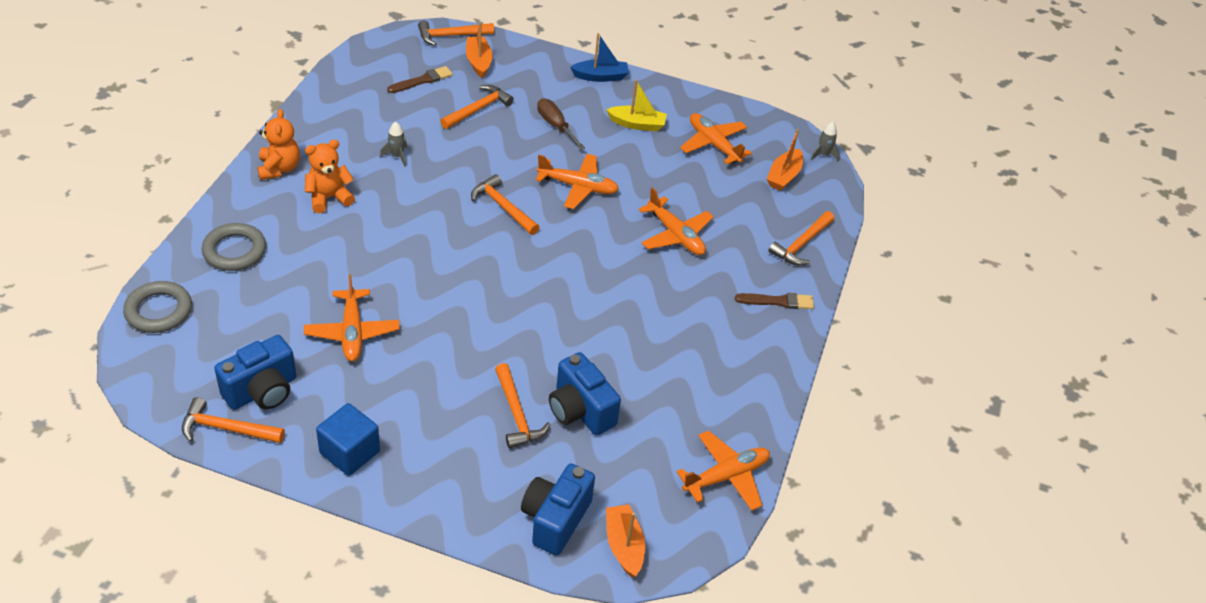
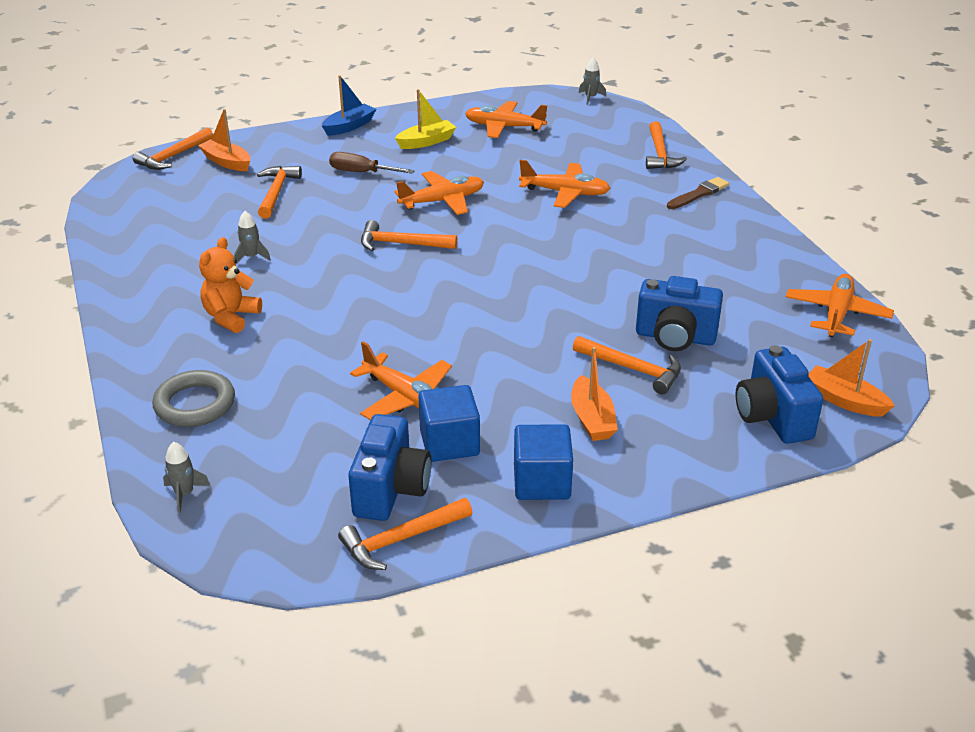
camera: 35 degrees left, 10 degrees down
grey ring [123,281,192,333] -> grey rocket [163,442,210,513]
orange teddy bear [257,109,300,180] -> none
brown brush [387,66,453,93] -> none
orange boat [767,129,803,191] -> orange boat moved to [571,347,618,441]
none -> blue cube [418,385,480,462]

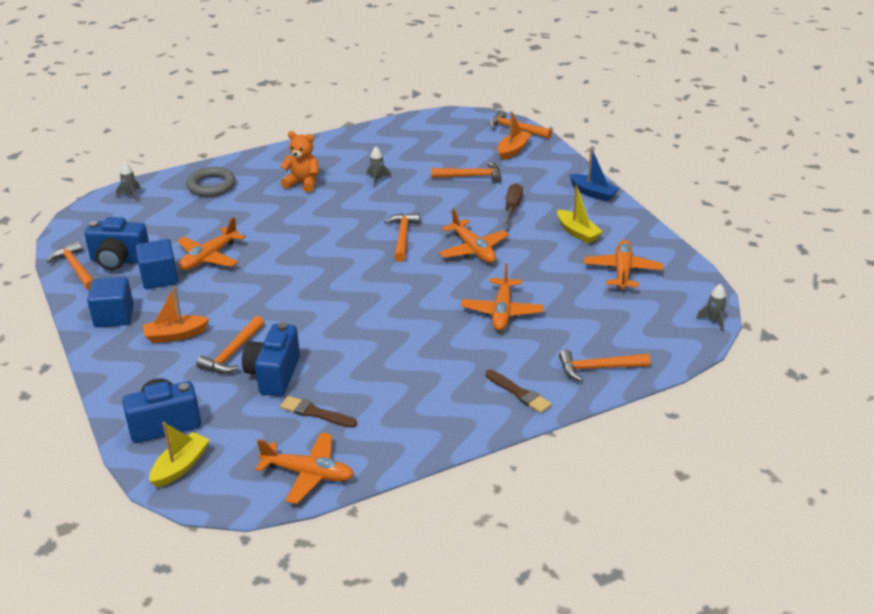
camera: 85 degrees right, 0 degrees up
orange boat [808,339,895,417] -> yellow boat [149,422,210,488]
none -> brown brush [280,396,357,428]

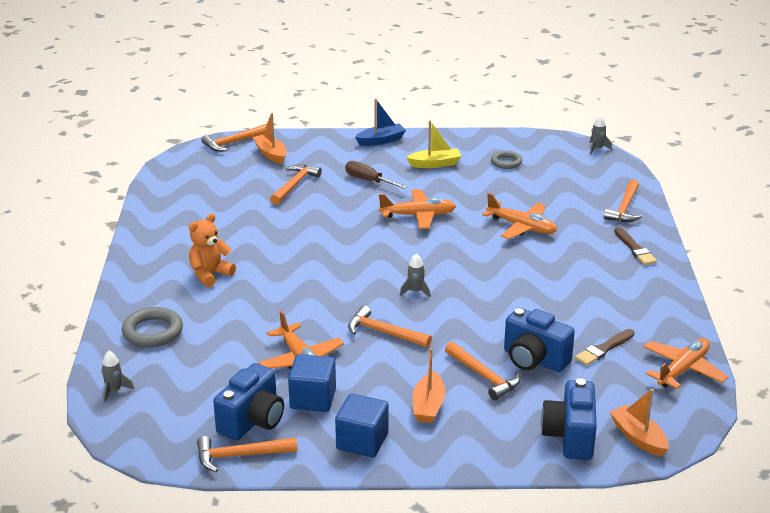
camera: 65 degrees left, 5 degrees down
yellow boat [149,422,210,488] -> orange boat [610,389,669,457]
grey rocket [367,147,391,187] -> grey rocket moved to [400,254,430,298]
orange hammer [384,213,420,262] -> orange hammer moved to [348,305,432,348]
brown brush [485,370,552,413] -> brown brush turned 90 degrees clockwise [614,227,657,265]
orange plane [584,240,663,290] -> grey ring [491,151,522,169]

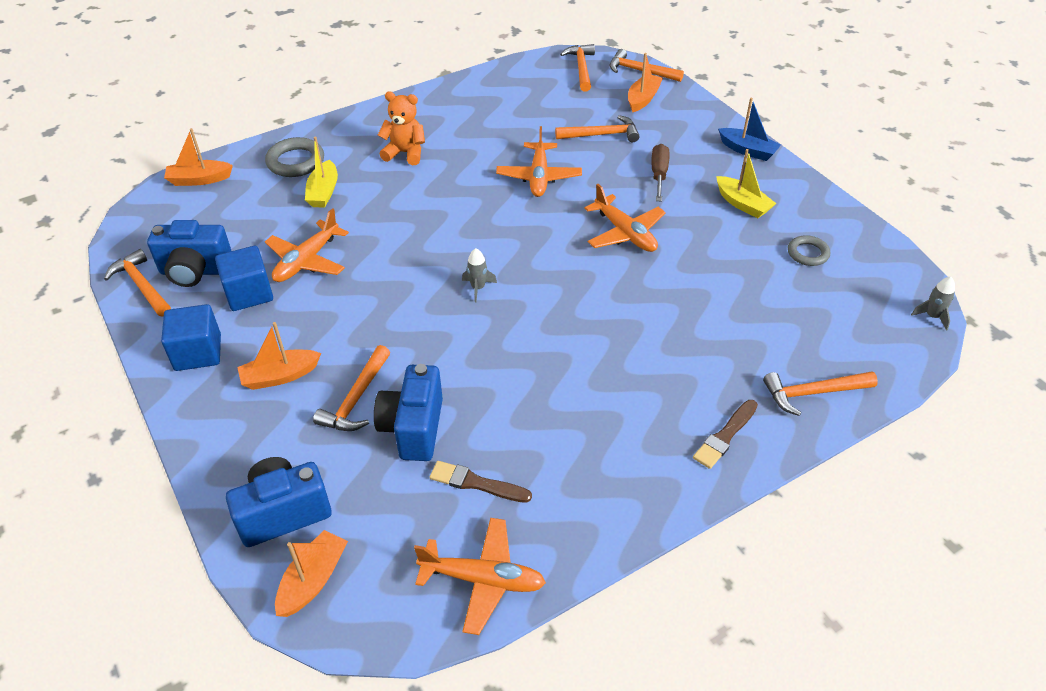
camera: 60 degrees right, 15 degrees up
grey rocket [101,351,134,403] -> orange boat [164,128,233,186]
orange hammer [348,305,432,348] -> orange hammer moved to [560,44,595,92]
orange plane [482,193,557,239] -> orange plane moved to [496,126,582,197]
none -> yellow boat [305,137,338,208]

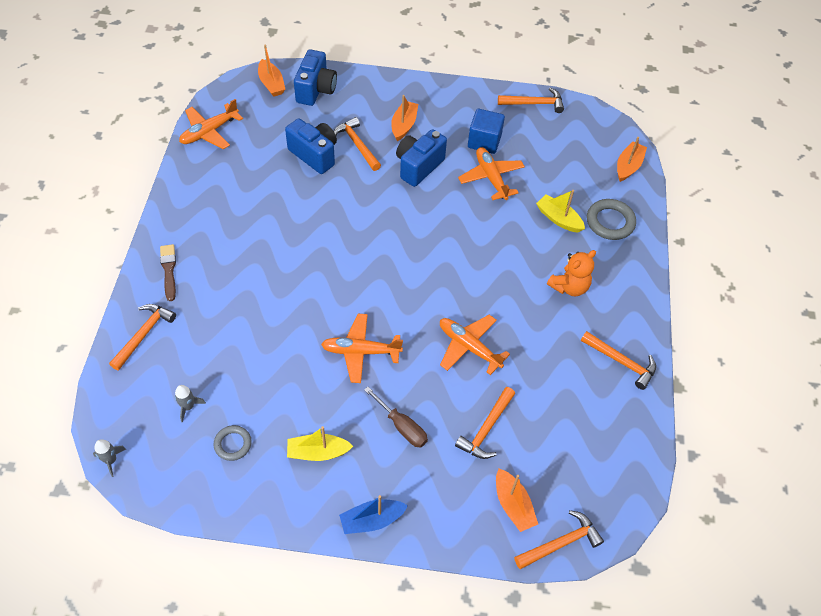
camera: 125 degrees right, 10 degrees up
blue camera [147,220,231,287] -> blue camera moved to [396,129,447,187]
blue cube [161,304,221,371] -> none
brown brush [430,461,532,503] -> none
grey rocket [462,248,497,302] -> grey rocket moved to [175,385,206,422]
orange hammer [560,44,595,92] -> orange hammer moved to [581,331,656,390]

